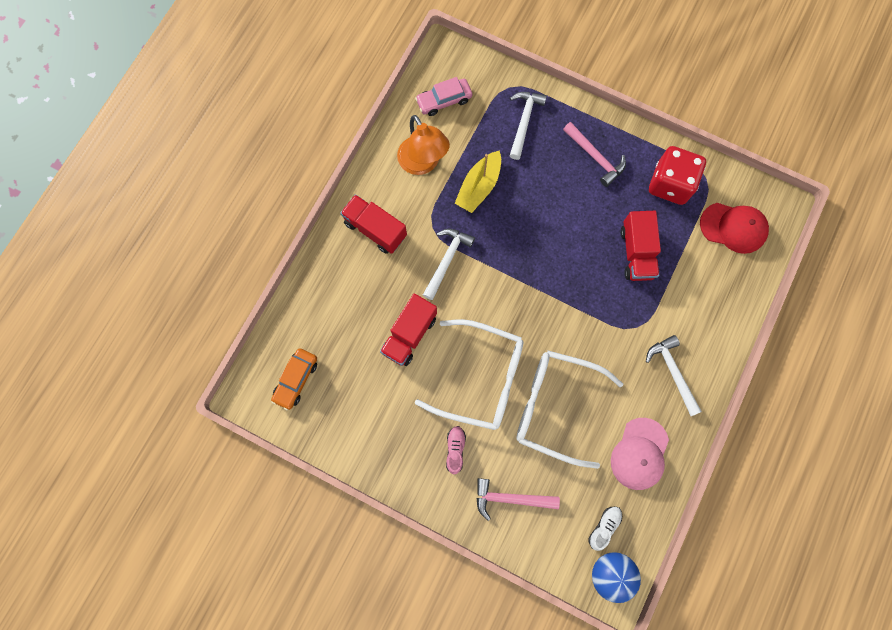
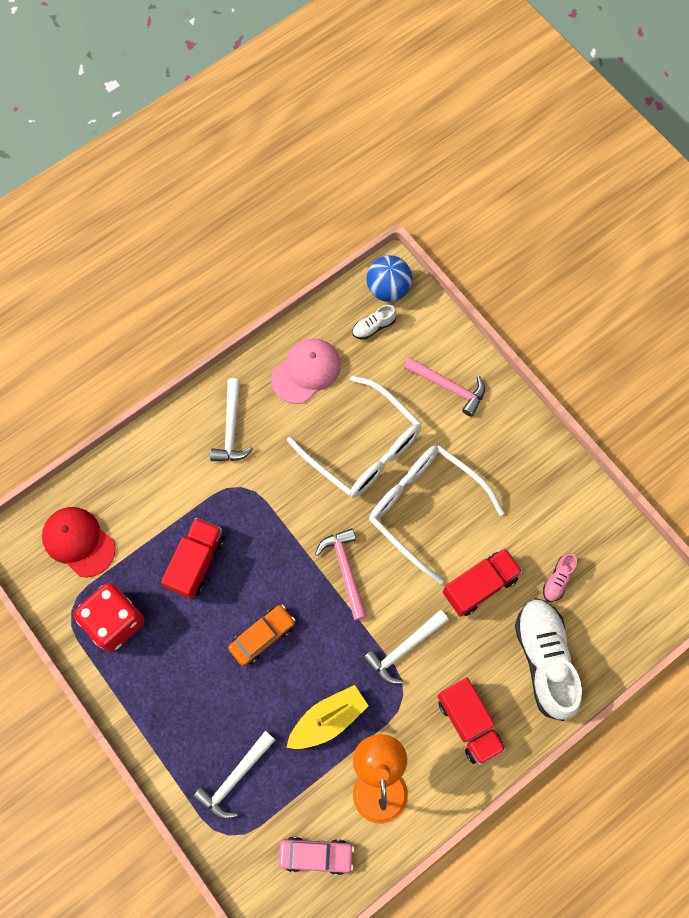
camera: 155 degrees left, 5 degrees down
orange car [271,348,317,410] -> orange car moved to [228,605,296,666]
pink shoe [446,426,466,474] -> pink shoe moved to [543,553,577,602]
pink hammer [563,122,626,187] -> pink hammer moved to [315,528,367,620]
none -> white shoe [515,598,582,721]

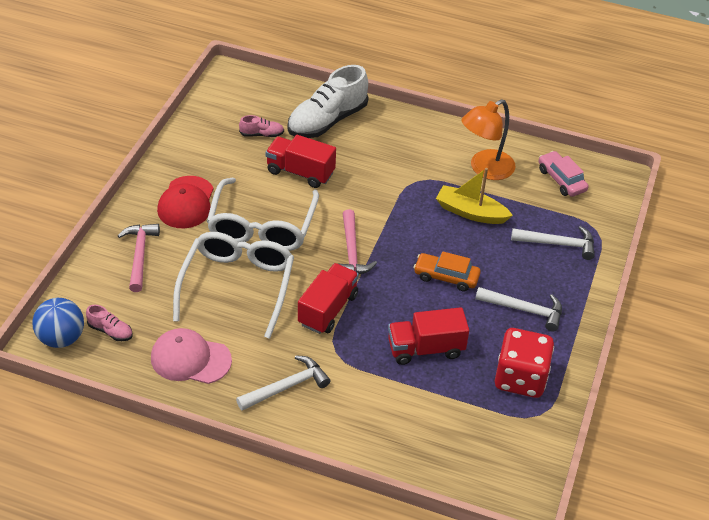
camera: 125 degrees left, 25 degrees down
red cap [42,507,116,577] -> red cap moved to [157,176,214,228]
pink hammer [315,528,367,620] -> pink hammer turned 45 degrees counterclockwise [337,209,377,274]
white shoe [352,305,396,340] -> pink shoe [86,305,133,341]
white hammer [363,610,449,684] -> white hammer moved to [475,287,562,332]
red truck [437,678,506,765] -> red truck moved to [298,263,359,334]

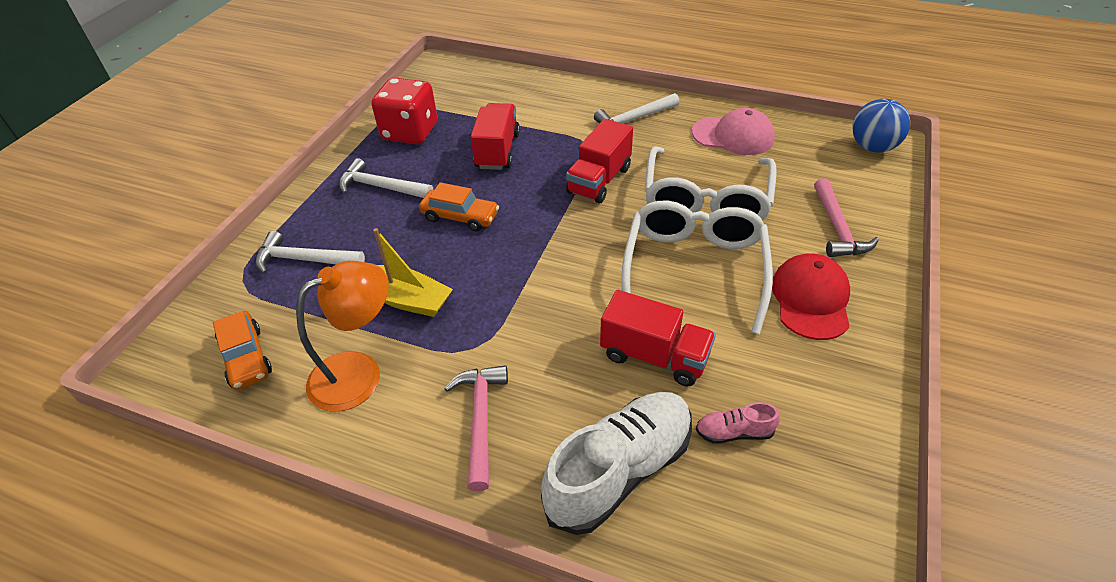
camera: 175 degrees left, 0 degrees up
pink shoe [86,305,133,341] -> none
pink hammer [337,209,377,274] -> pink hammer moved to [444,365,508,491]
red truck [388,307,469,365] -> red truck turned 75 degrees counterclockwise [471,103,520,170]
pink car [539,151,589,197] -> orange car [213,311,272,390]

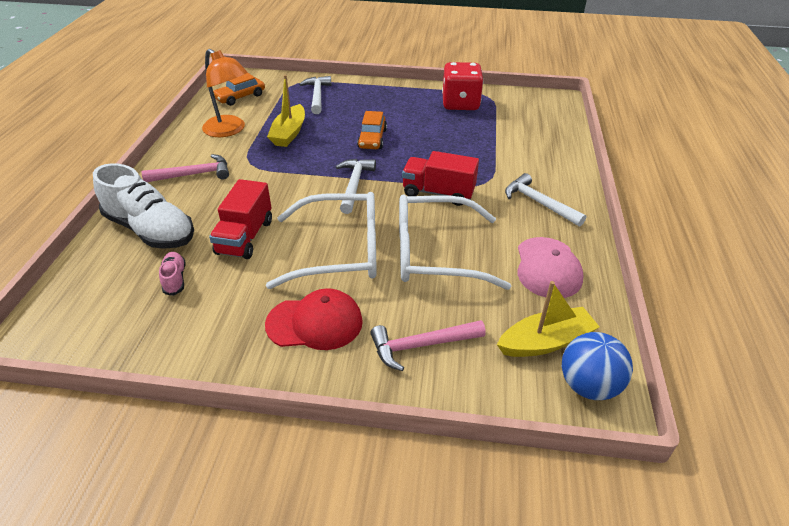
camera: 75 degrees right, 5 degrees down
white hammer [339,158,433,198] -> white hammer moved to [336,159,376,214]
red truck [471,103,520,170] -> none
none -> yellow boat [497,281,600,357]

